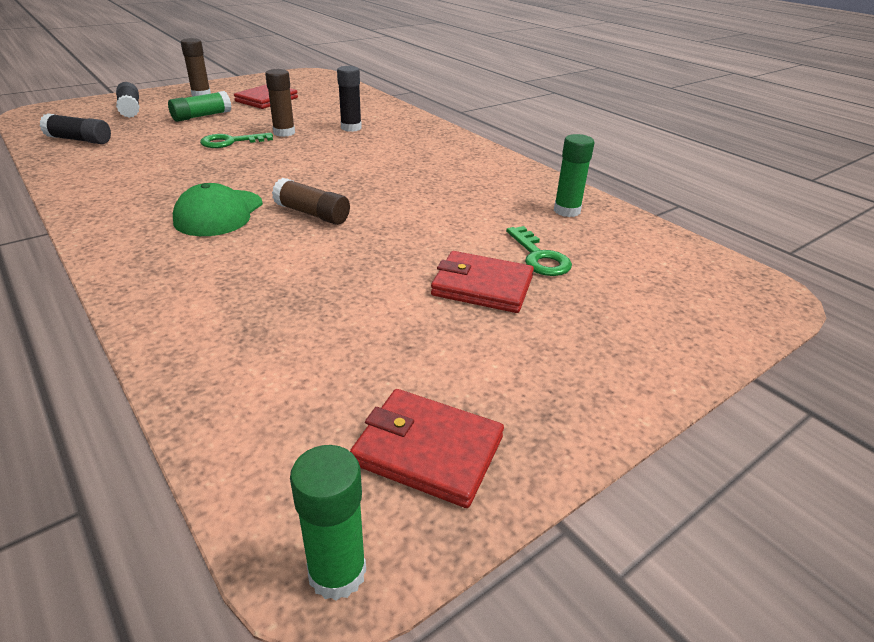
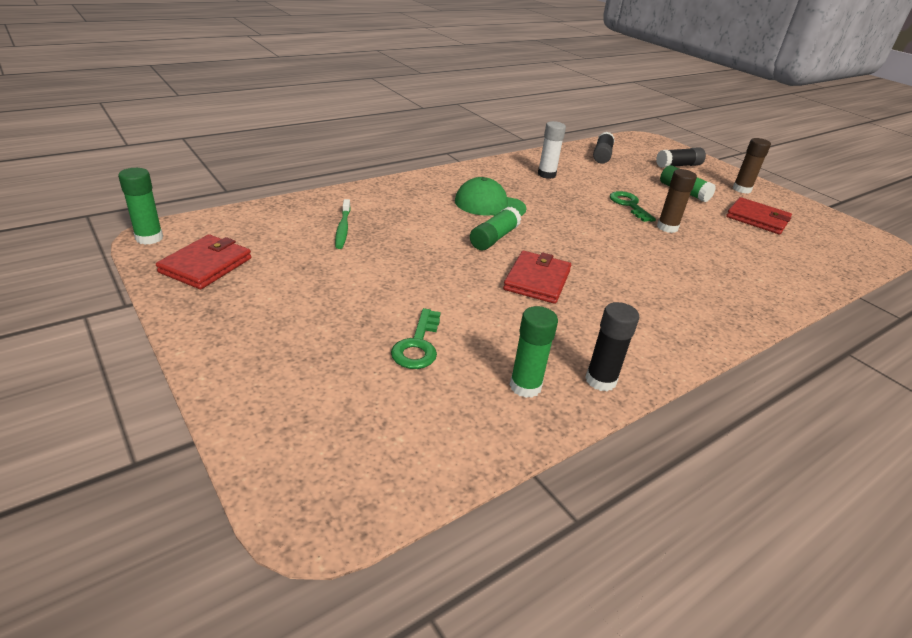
camera: 90 degrees right, 0 degrees up
brown glue stick [272,178,350,225] -> green glue stick [470,207,521,250]
black glue stick [337,66,362,132] -> black glue stick moved to [585,302,639,391]
red wallet [431,251,534,313] -> red wallet moved to [503,251,571,304]
green key [506,226,572,276] -> green key turned 60 degrees counterclockwise [391,308,441,369]
none -> green toothbrush [335,199,351,249]
none -> white glue stick [538,121,566,179]

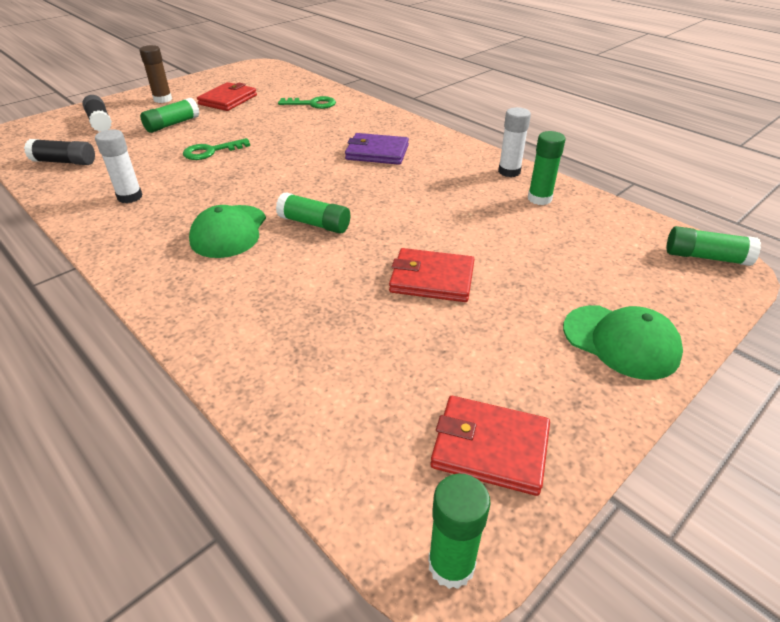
camera: 95 degrees left, 5 degrees up
green toothbrush [335,199,351,249] -> none
green key [391,308,441,369] -> green key moved to [278,96,336,109]
red wallet [503,251,571,304] -> red wallet moved to [389,248,474,302]
black glue stick [585,302,639,391] -> white glue stick [498,107,531,177]
brown glue stick [657,169,697,233] -> none
none -> purple wallet [345,133,409,165]
none -> green cap [563,305,683,380]
none -> green glue stick [667,226,761,266]

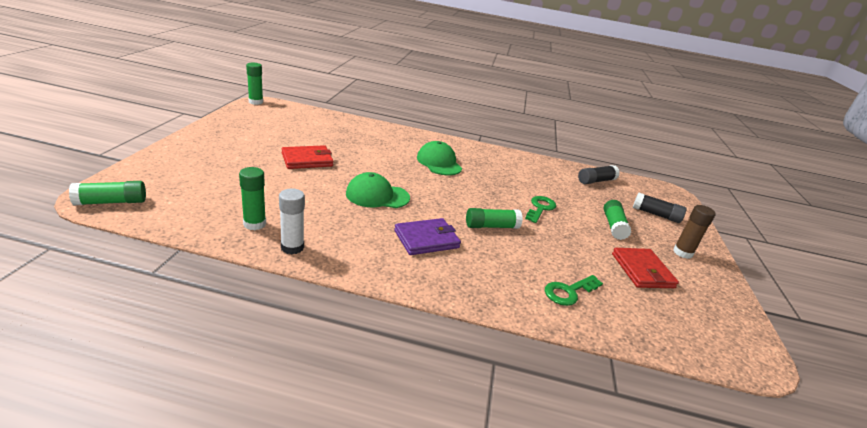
camera: 140 degrees right, 10 degrees down
white glue stick [95,129,143,203] -> none
green glue stick [276,192,350,234] -> green glue stick moved to [466,208,523,229]
red wallet [430,396,550,496] -> none
green cap [563,305,683,380] -> green cap moved to [346,172,410,208]

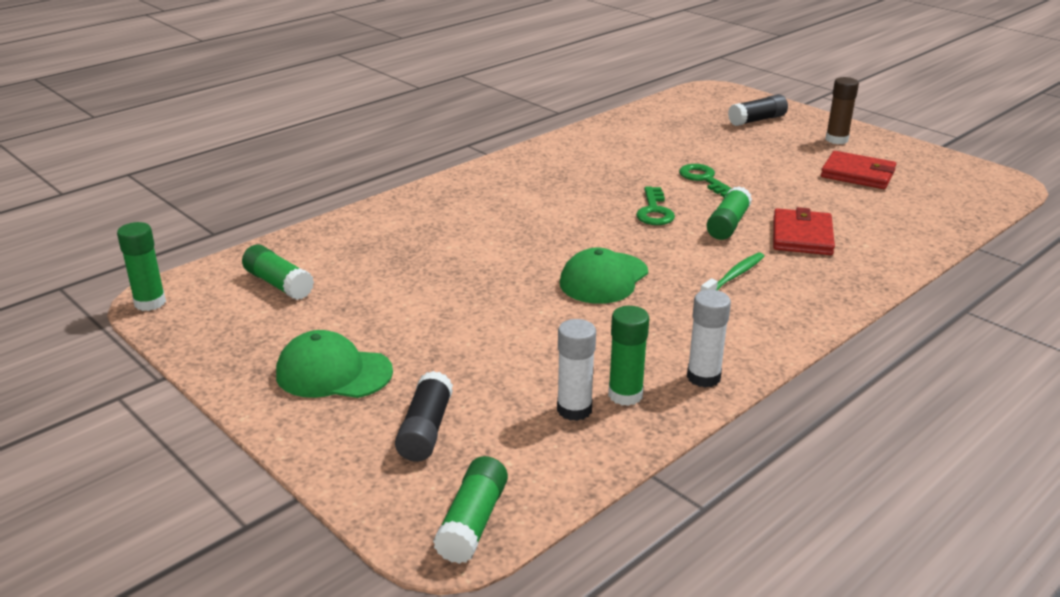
camera: 50 degrees left, 0 degrees up
red wallet [282,145,334,169] -> red wallet moved to [773,207,835,255]
purple wallet [394,218,461,255] -> green toothbrush [701,252,765,291]
green cap [417,141,462,175] -> green cap moved to [276,330,393,398]
green key [545,275,603,306] -> green key moved to [636,187,675,225]
black glue stick [578,165,620,184] -> black glue stick moved to [395,371,453,462]
green glue stick [604,200,631,240] -> green glue stick moved to [242,244,314,300]
none -> white glue stick [557,319,596,421]

